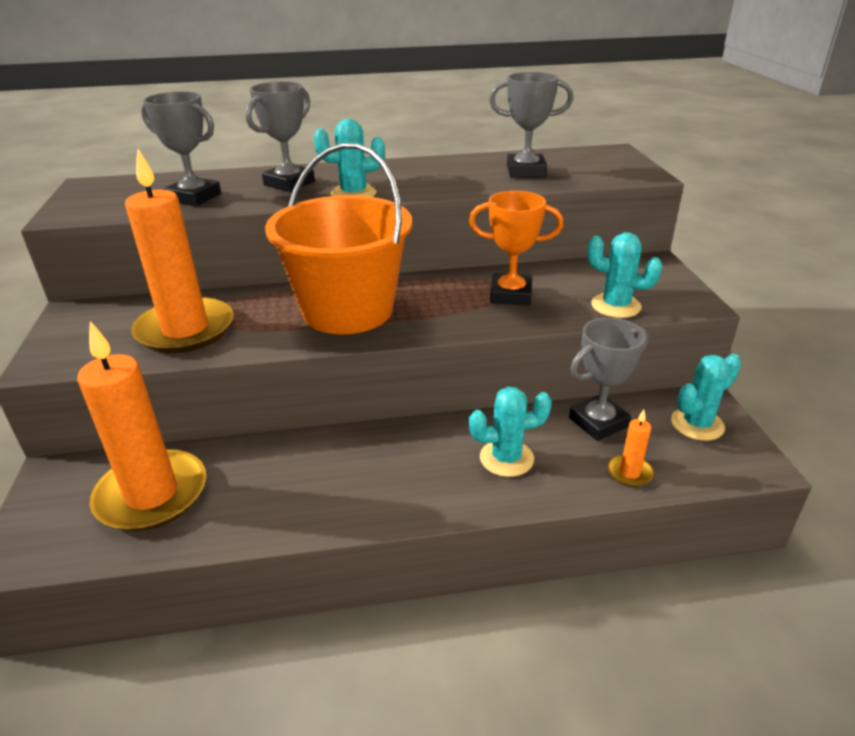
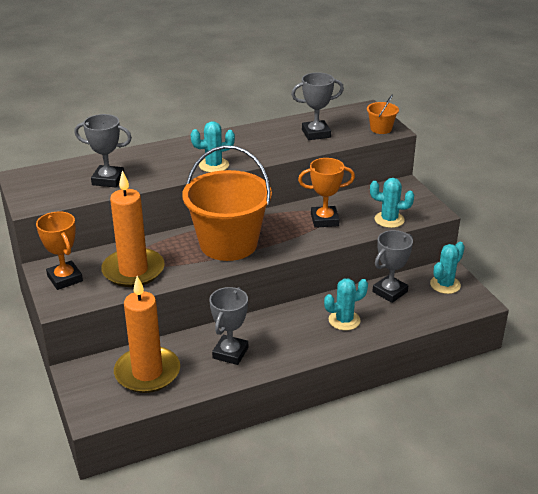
camera: 15 degrees left, 0 degrees up
grey trophy [246,81,315,192] -> grey trophy moved to [209,287,248,365]
orange candle [608,410,654,487] -> none
none -> orange trophy [36,211,83,290]
none -> orange bucket [367,95,399,134]

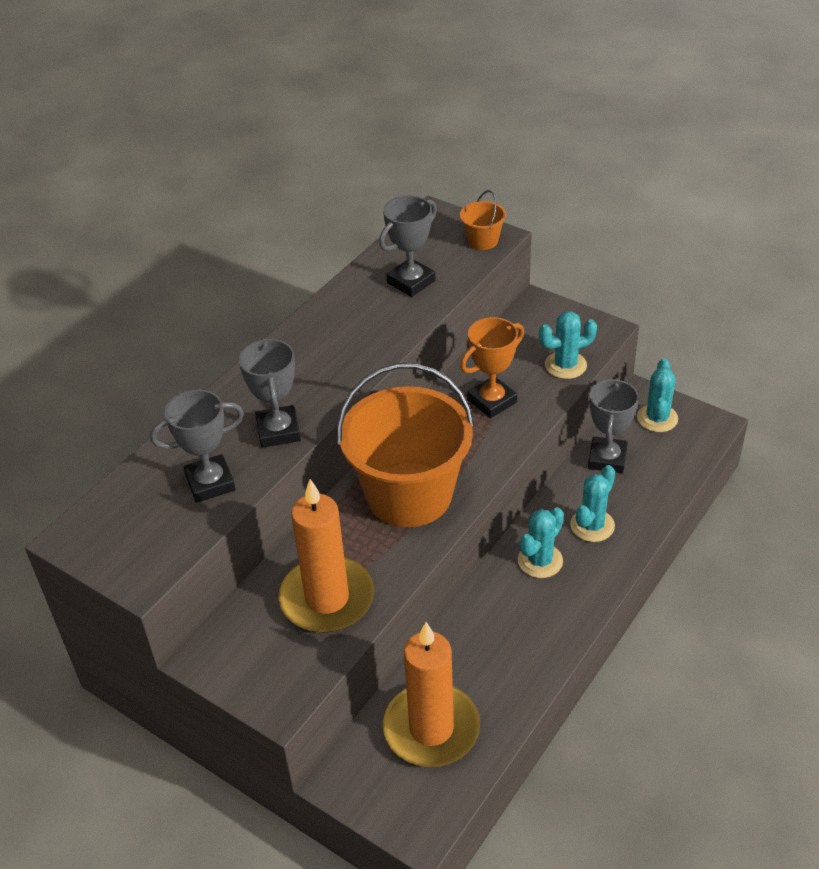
camera: 30 degrees left, 10 degrees up
orange trophy [36,211,83,290] -> none
turquoise cactus [191,121,235,173] -> turquoise cactus moved to [518,507,564,578]
grey trophy [209,287,248,365] -> grey trophy moved to [239,338,301,448]

